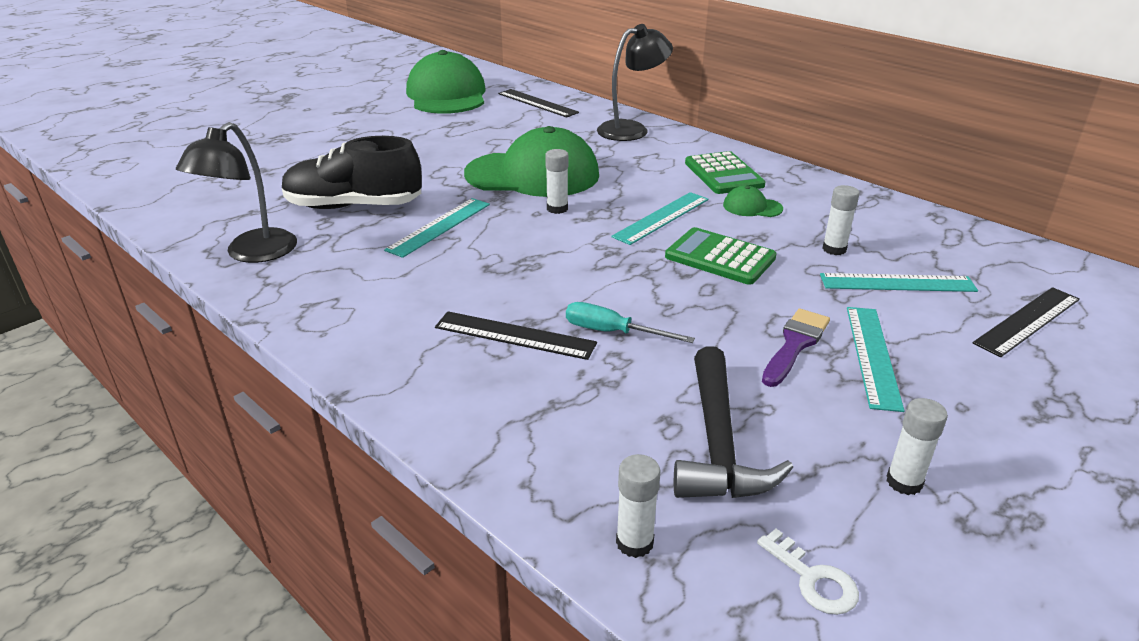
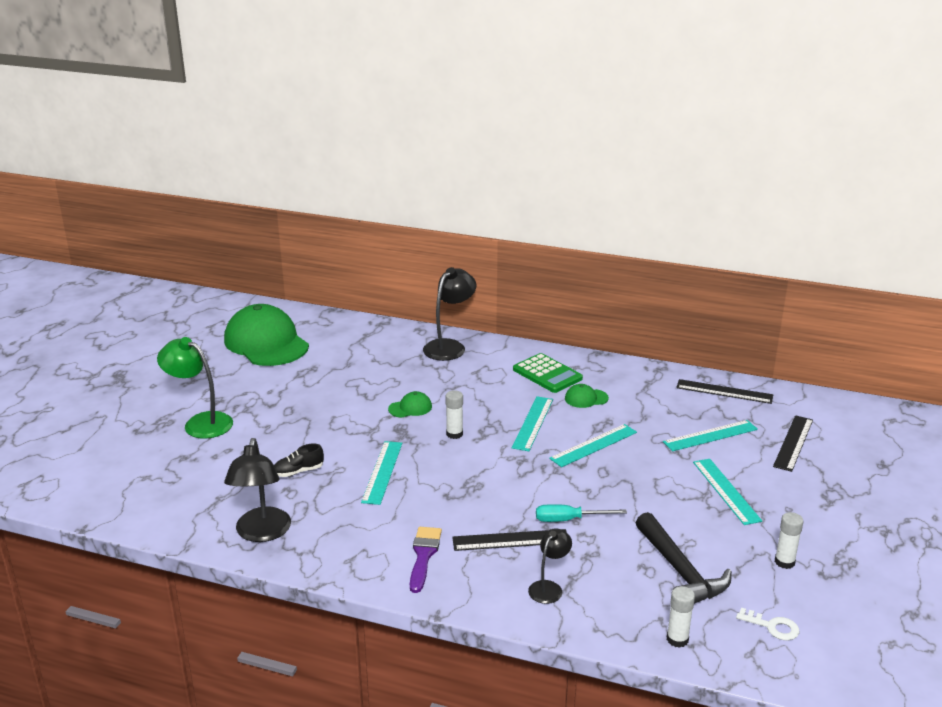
camera: 25 degrees left, 5 degrees down
black shoe [282,136,422,209] -> black shoe [274,443,324,477], size x0.45
green cap [464,126,599,197] -> green cap [388,391,432,418], size x0.41
black ruler [498,89,579,118] -> black ruler moved to [676,379,773,404]
green calculator [665,227,777,285] -> turquoise ruler [549,424,637,467]
purple brush [762,309,830,387] -> purple brush moved to [410,527,442,593]
white glue stick [822,185,860,255] -> none
none -> green lamp [157,337,233,439]
none -> black lamp [528,529,572,604]

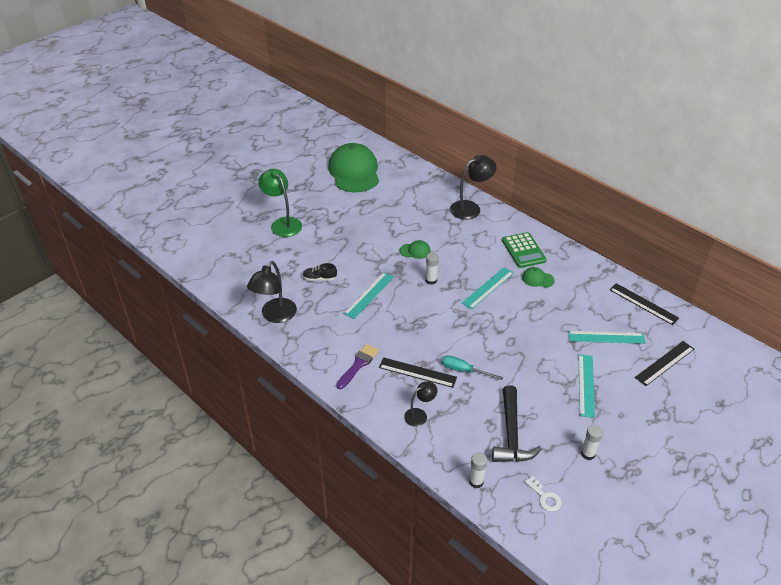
camera: 25 degrees right, 15 degrees up
turquoise ruler [549,424,637,467] -> none

